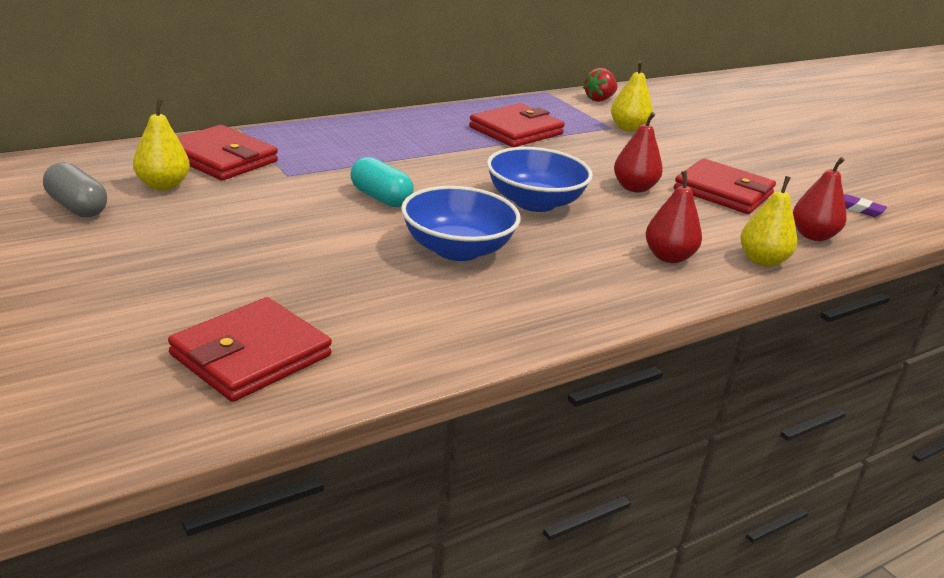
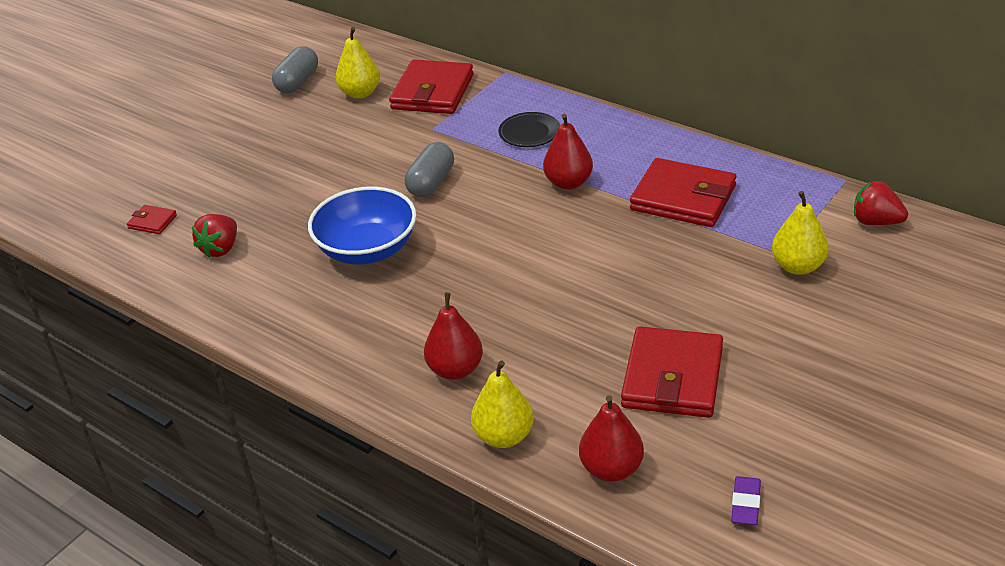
camera: 75 degrees right, 10 degrees up
red wallet [168,297,332,402] -> red wallet [127,205,177,234], size x0.45
turquoise capsule [350,157,414,207] -> grey capsule [405,142,454,197]
blue bowl [487,147,593,212] -> none
red pear [614,112,663,193] -> red pear moved to [543,114,593,190]
none -> red strawberry [192,214,237,258]
none -> black plate [499,112,560,147]

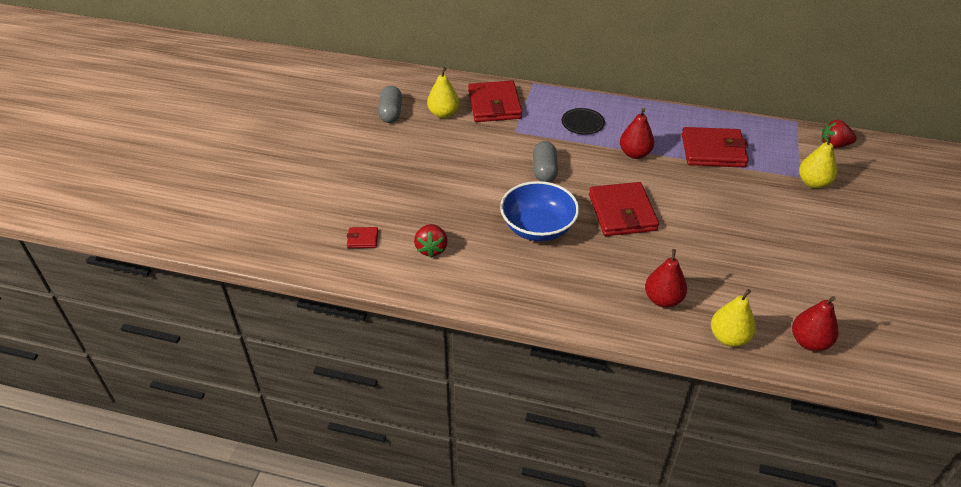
camera: 25 degrees left, 5 degrees up
red wallet [621,326,723,418] -> red wallet moved to [589,182,659,236]
purple eraser [731,476,761,525] -> none

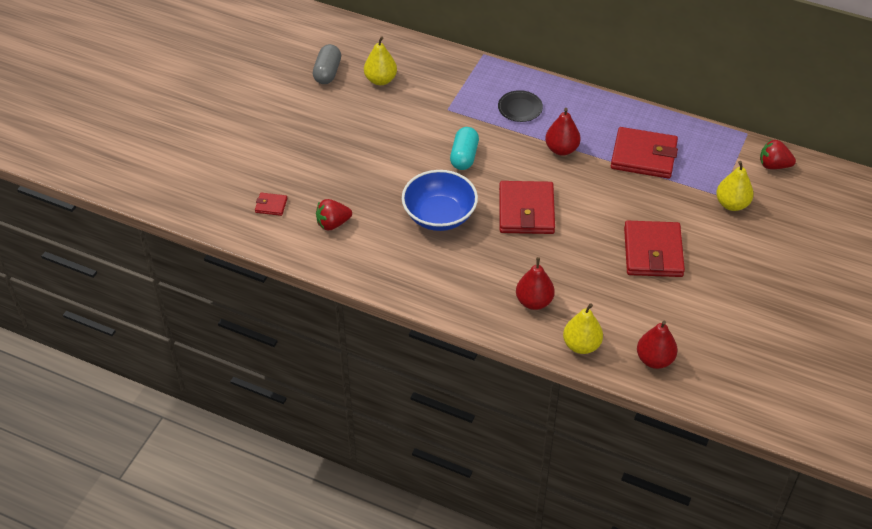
camera: 10 degrees right, 5 degrees up
red strawberry [414,224,448,258] -> red strawberry turned 60 degrees clockwise [316,199,352,230]
red wallet [468,81,522,122] -> red wallet moved to [624,221,685,277]
grey capsule [533,141,558,182] -> turquoise capsule [450,127,479,170]

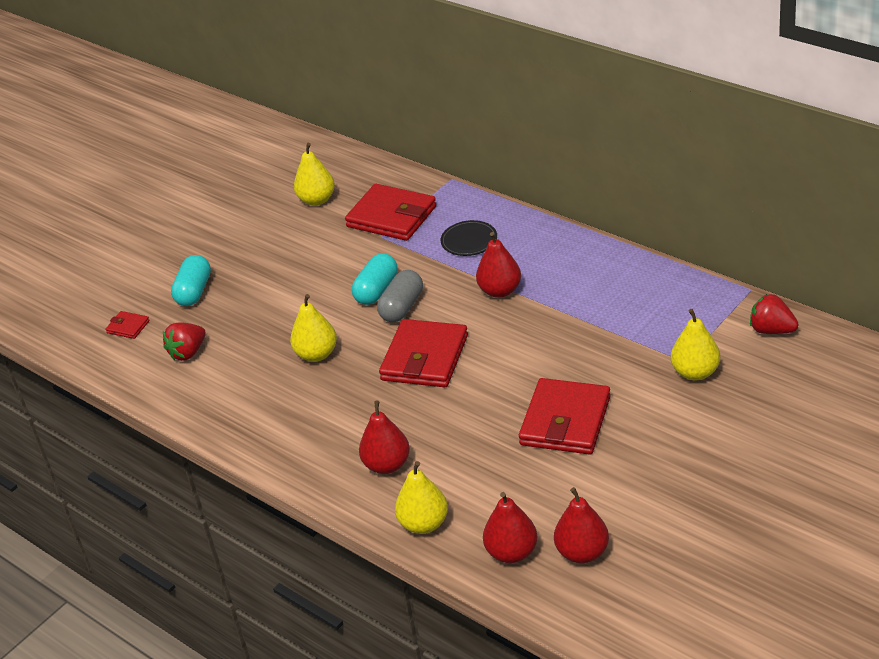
camera: 20 degrees right, 10 degrees down
grey capsule [313,44,341,84] -> grey capsule moved to [377,270,423,322]
red strawberry [316,199,352,230] -> red strawberry turned 45 degrees counterclockwise [163,322,206,361]
blue bowl [402,170,478,231] -> yellow pear [290,294,337,362]
red wallet [611,127,678,179] -> red wallet moved to [345,184,436,241]
none -> turquoise capsule [171,255,211,306]
none -> red pear [554,487,609,563]

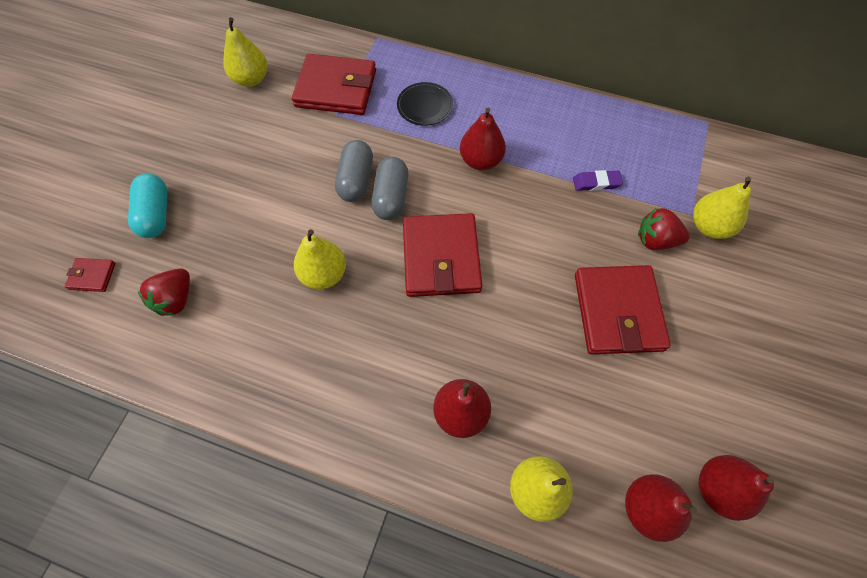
camera: 25 degrees left, 25 degrees up
turquoise capsule [352,253,397,305] -> grey capsule [335,140,373,202]
red strawberry [750,294,799,334] -> red strawberry moved to [638,208,690,250]
none -> purple eraser [573,170,623,191]

